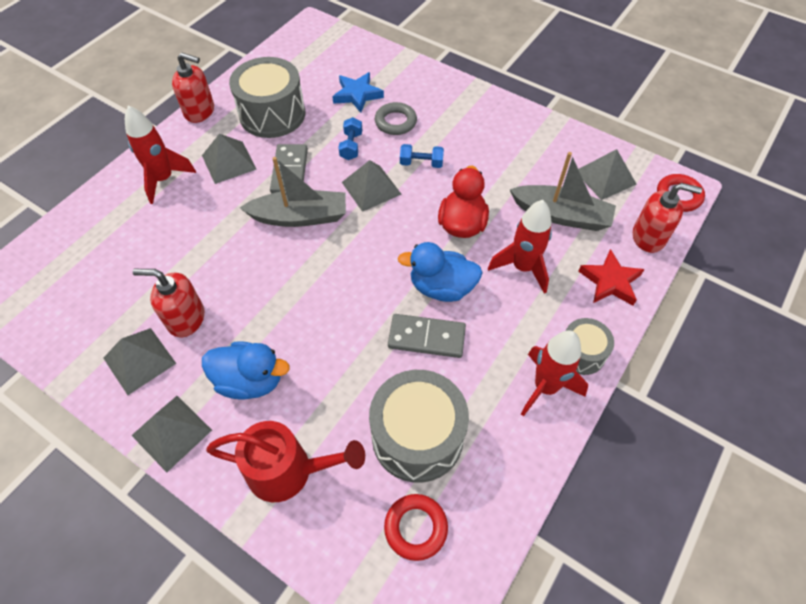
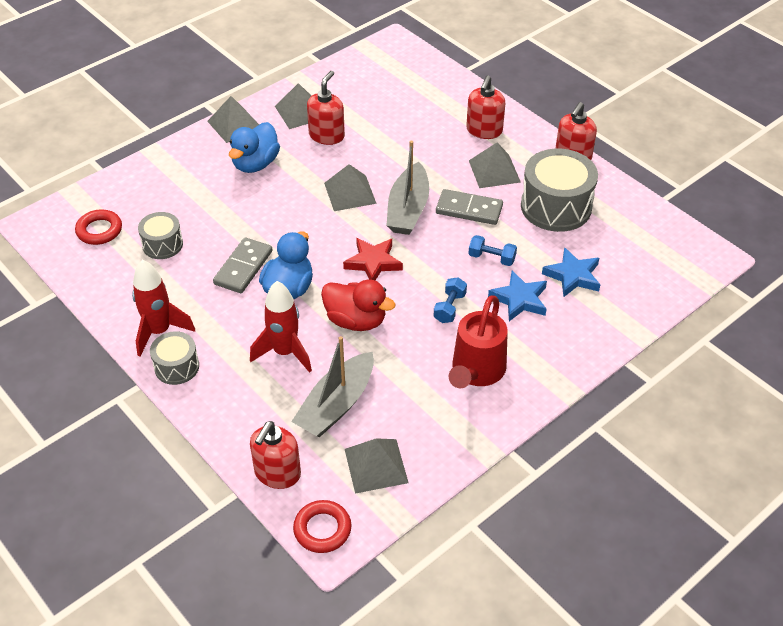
camera: 105 degrees right, 10 degrees down
red rocket [125,105,196,204] -> red soap dispenser [466,76,505,139]
red watering can [206,421,365,502] -> red watering can moved to [449,295,508,388]
grey pyramid [342,160,402,212] -> grey pyramid moved to [324,164,377,211]
grey drum [369,370,469,483] -> grey drum [138,212,183,259], size x0.55
grey ring [375,102,417,135] -> blue star [488,271,547,321]
red star [578,249,645,306] -> red star moved to [343,238,403,280]

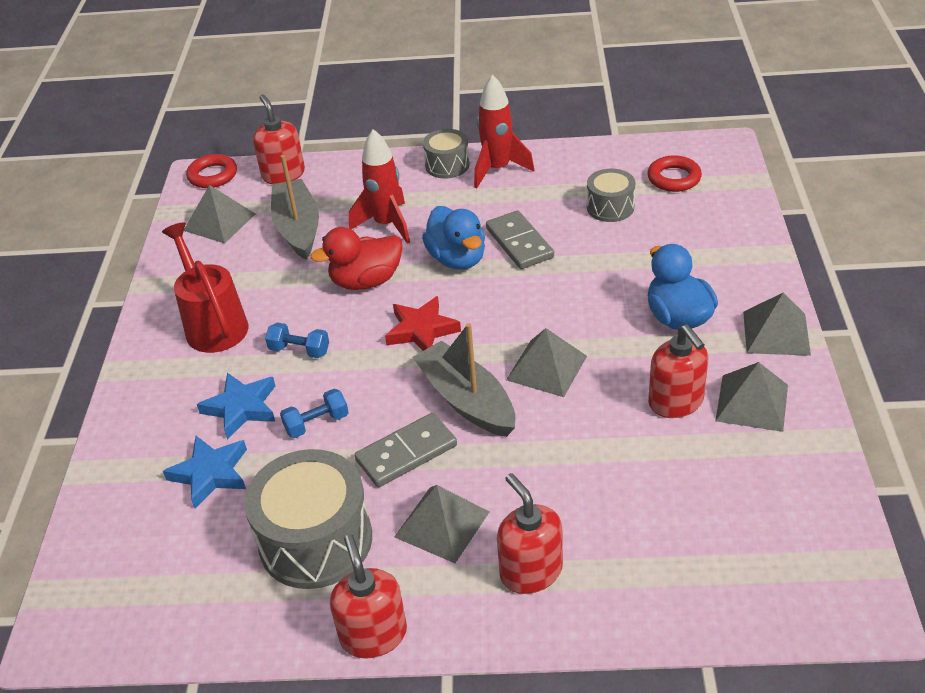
camera: 135 degrees right, 5 degrees down
blue dumbbell [434,277,467,323] -> blue dumbbell turned 45 degrees counterclockwise [265,323,329,358]

